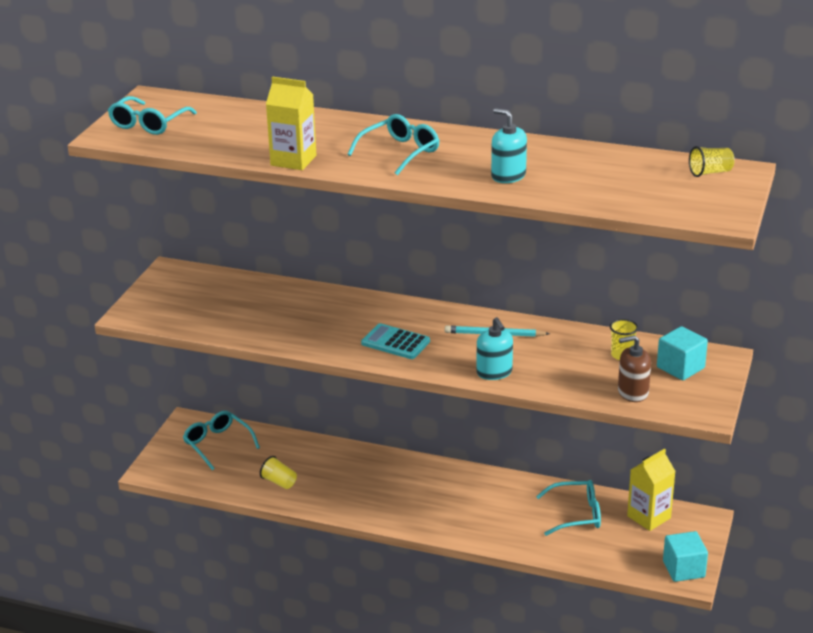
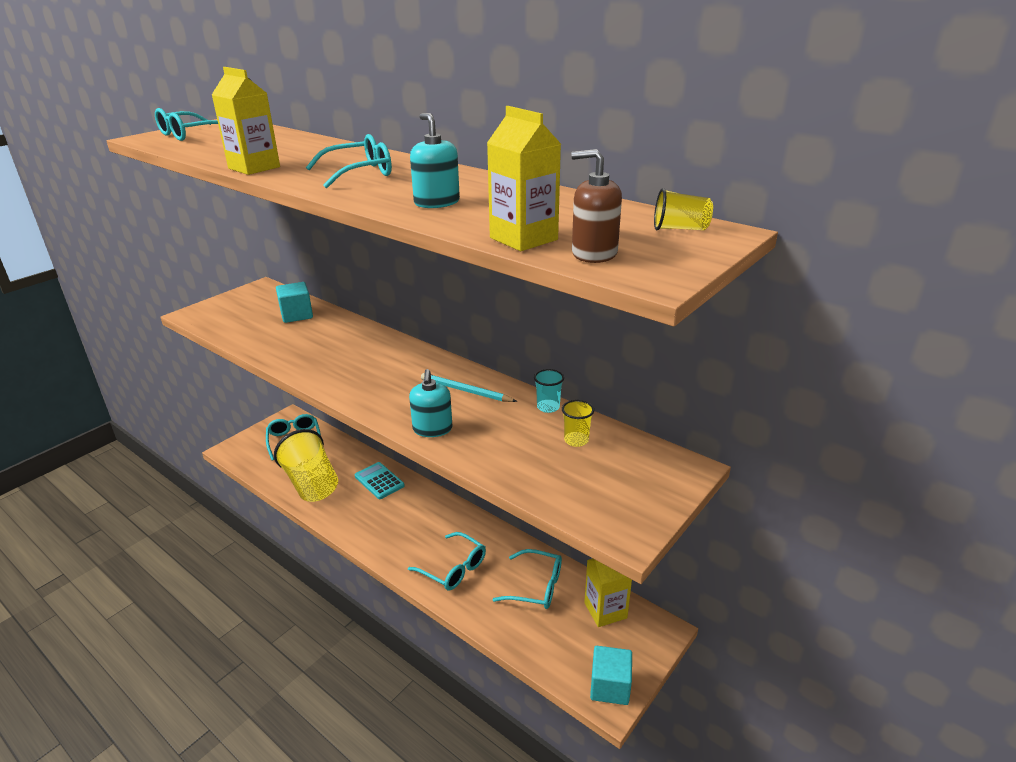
camera: 20 degrees right, 0 degrees up
yellow cup [260,456,297,489] -> yellow cup [274,429,338,502], size x2.29
turquoise calculator [361,323,430,359] -> turquoise calculator moved to [354,462,405,499]
brown soap dispenser [618,335,651,402] -> brown soap dispenser moved to [571,149,622,263]
turquoise cube [657,326,708,380] -> turquoise cube moved to [276,282,313,323]
none -> turquoise glasses [408,532,486,590]
none -> yellow carton [487,106,561,251]
none -> turquoise cup [534,369,564,413]

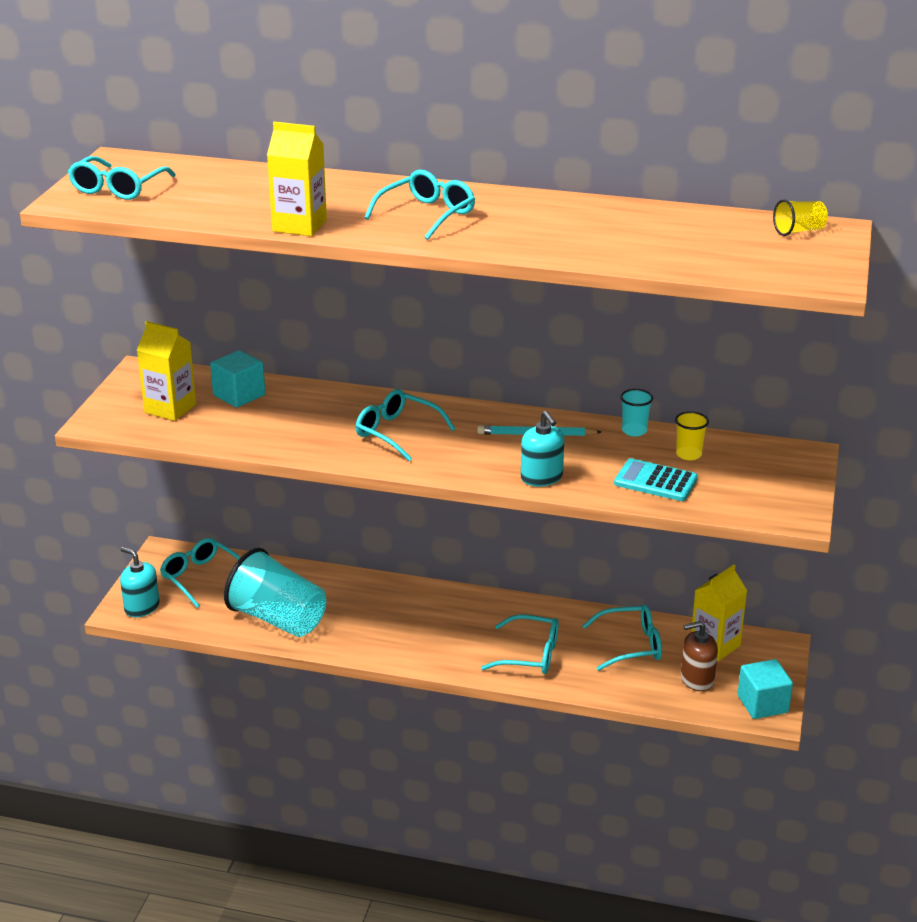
camera: 25 degrees left, 0 degrees up
yellow cup [274,429,338,502] -> turquoise cup [224,548,326,637]
turquoise calculator [354,462,405,499] -> turquoise calculator moved to [614,458,698,501]
turquoise soap dispenser [410,113,460,208] -> turquoise soap dispenser moved to [120,547,160,617]
yellow carton [487,106,561,251] -> yellow carton moved to [137,321,196,421]
brown soap dispenser [571,149,622,263] -> brown soap dispenser moved to [681,621,718,691]
none -> turquoise glasses [356,389,455,461]

